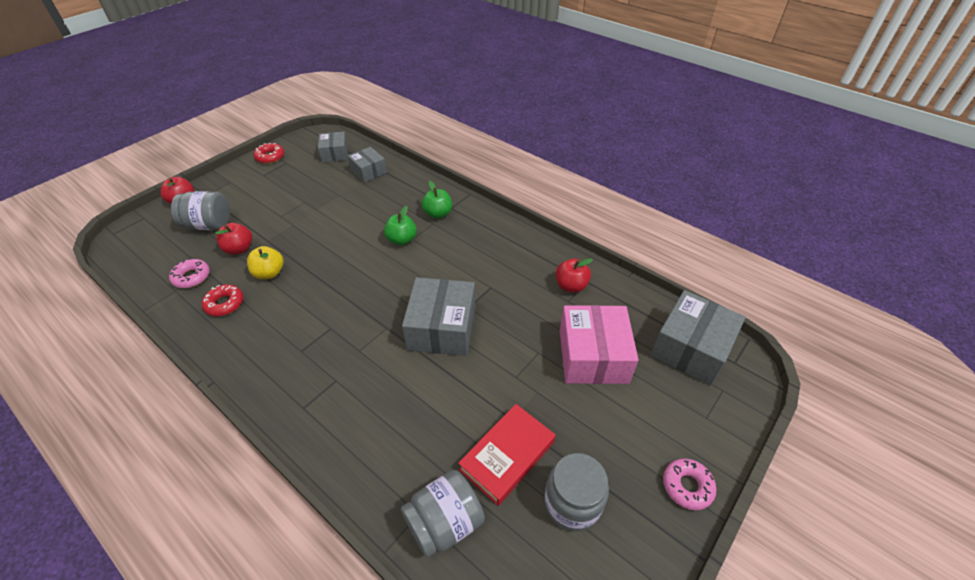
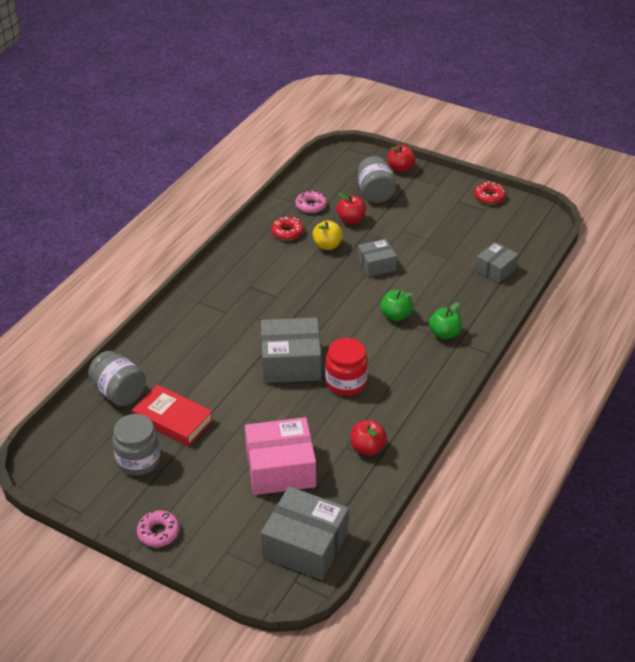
camera: 80 degrees right, 5 degrees down
grey box [318,132,348,162] -> grey box moved to [358,239,397,277]
none -> red jar [325,338,368,396]

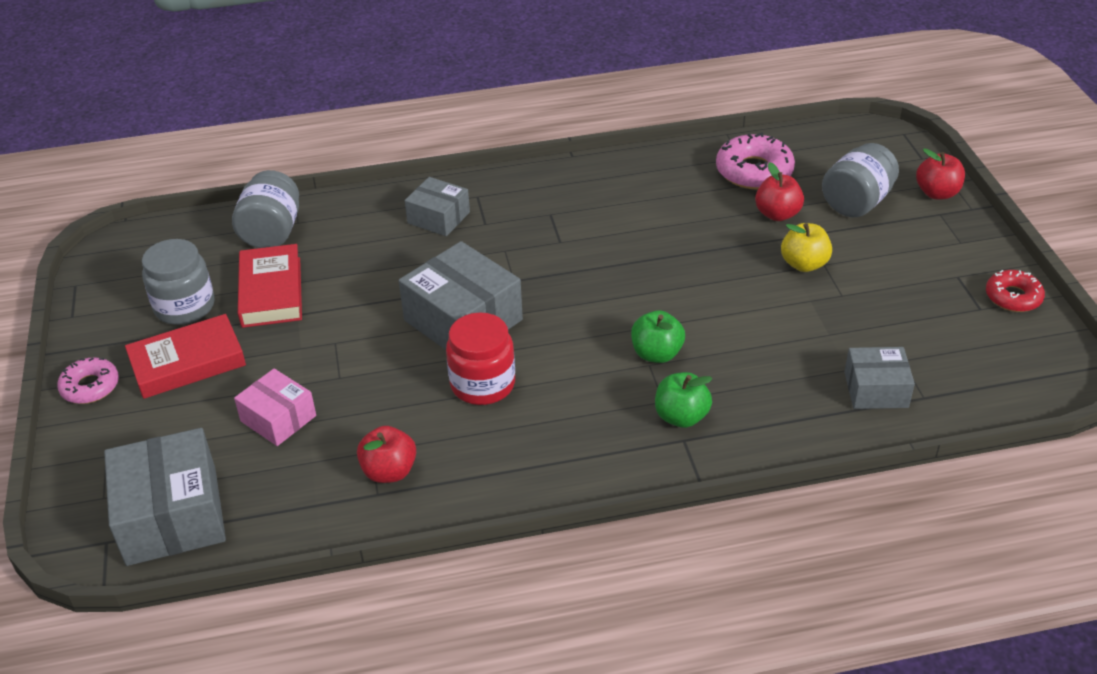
camera: 50 degrees right, 0 degrees up
pink box [245,417,316,495] -> pink box [234,369,316,446], size x0.59
red donut [271,217,304,240] -> none
pink donut [295,191,327,213] -> pink donut [716,133,795,189], size x1.57
yellow apple [312,220,343,250] -> yellow apple moved to [781,223,832,272]
grey box [358,239,397,277] -> grey box moved to [405,177,470,236]
none -> red book [125,314,246,399]

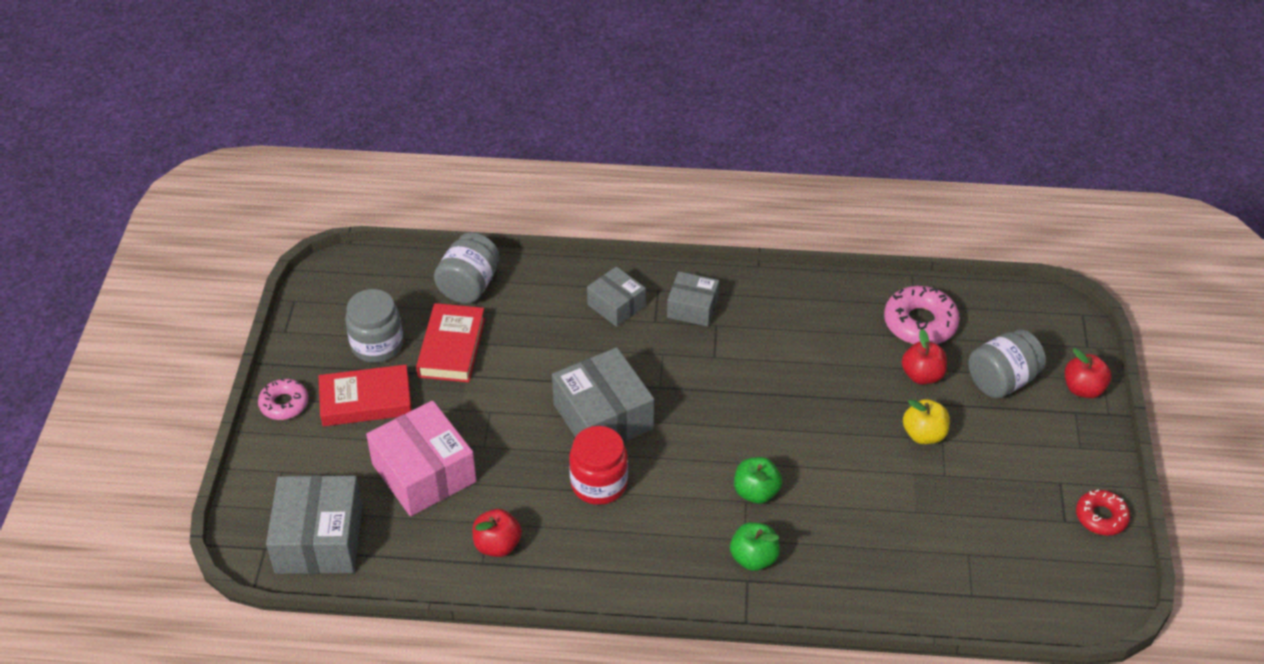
camera: 15 degrees right, 5 degrees up
pink box [234,369,316,446] -> pink box [366,401,477,516], size x1.70
grey box [844,347,915,409] -> grey box moved to [667,272,719,326]

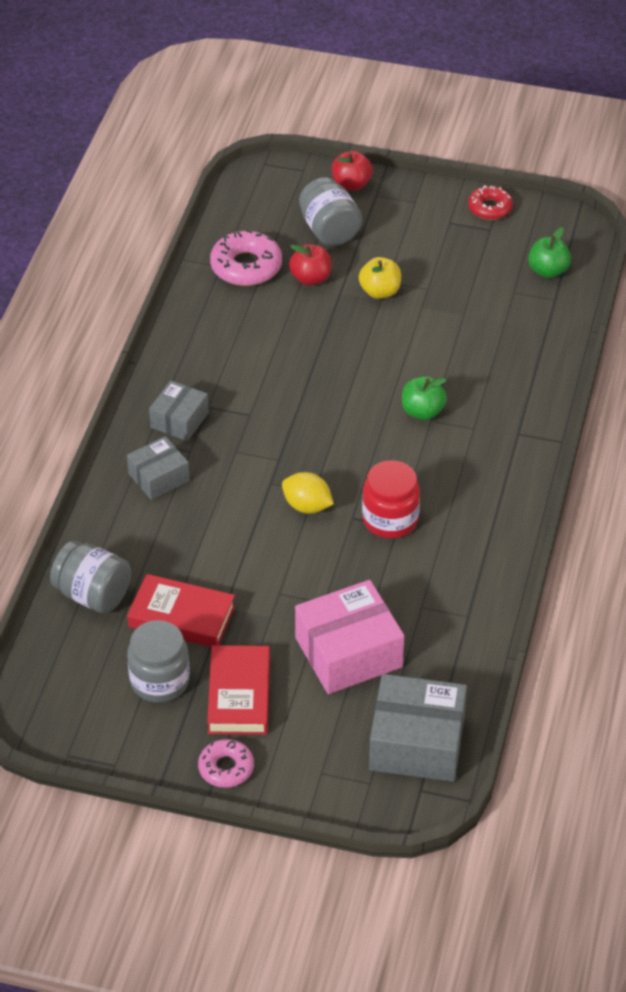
camera: 80 degrees left, 0 degrees up
red apple [473,509,522,557] -> none
grey box [552,347,654,442] -> yellow lemon [282,472,334,514]
green apple [730,522,780,571] -> green apple moved to [528,227,571,278]

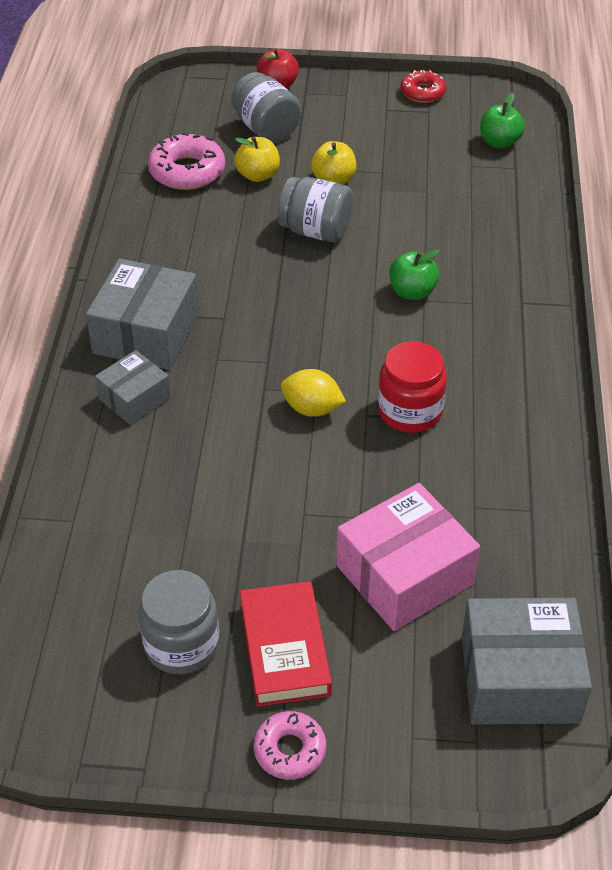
camera: 10 degrees left, 0 degrees up
grey jar [50,541,131,613] -> grey jar moved to [278,177,353,242]
red book [127,574,235,647] -> none
grey box [149,380,209,441] -> grey box [86,259,199,370], size x1.70
red apple [289,244,331,286] -> yellow apple [234,136,280,182]

